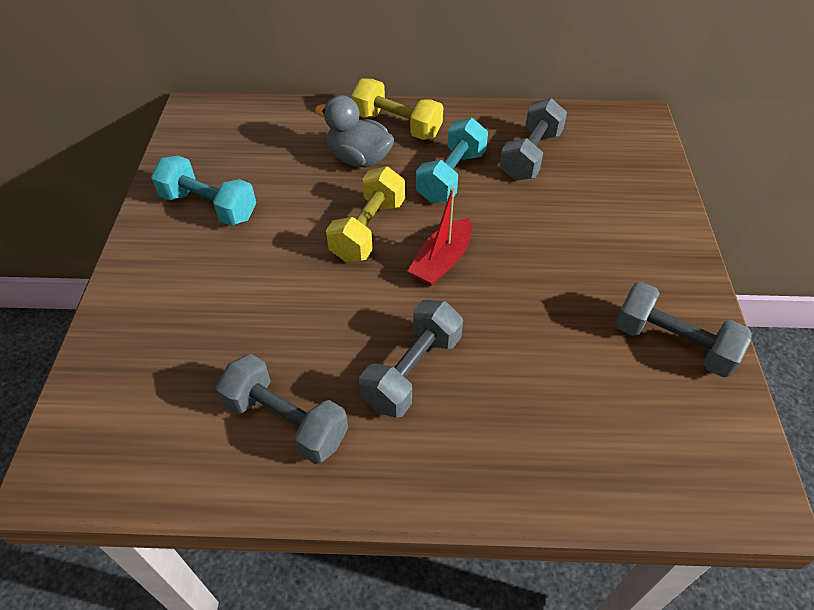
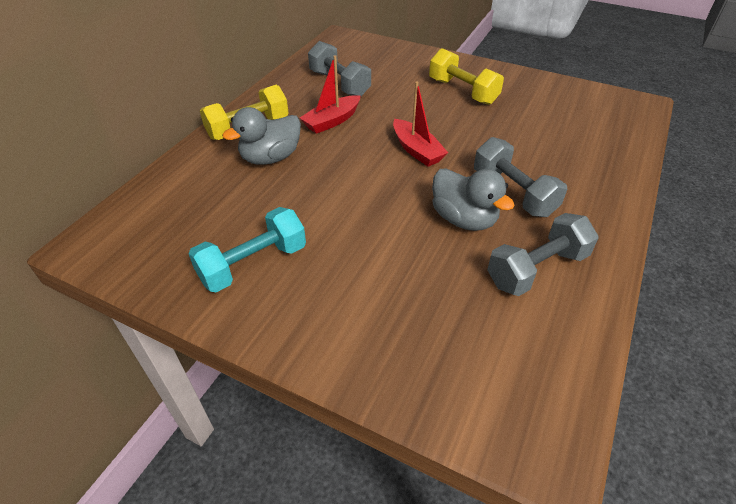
camera: 65 degrees left, 5 degrees down
yellow dumbbell [326,166,405,262] -> yellow dumbbell moved to [429,48,504,105]
turquoise dumbbell [416,118,488,203] -> red boat [300,55,361,134]
grey dumbbell [615,282,752,378] -> none
none -> grey duck [432,168,515,231]

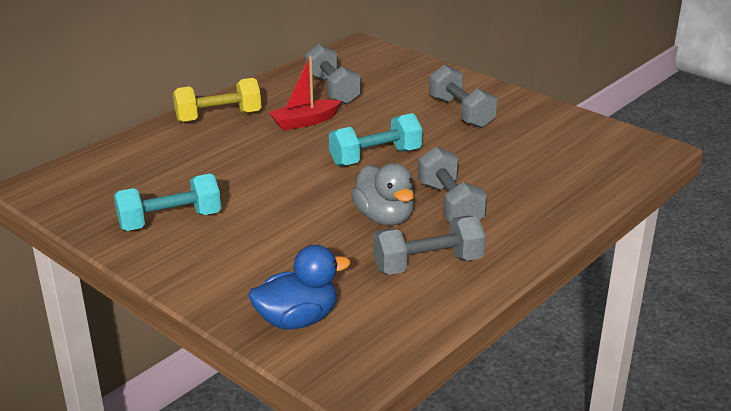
camera: 15 degrees right, 15 degrees down
grey duck [222,107,301,165] -> none
red boat [393,82,448,167] -> turquoise dumbbell [329,113,422,166]
yellow dumbbell [429,48,504,105] -> grey dumbbell [429,65,497,128]
none -> blue duck [249,245,351,329]

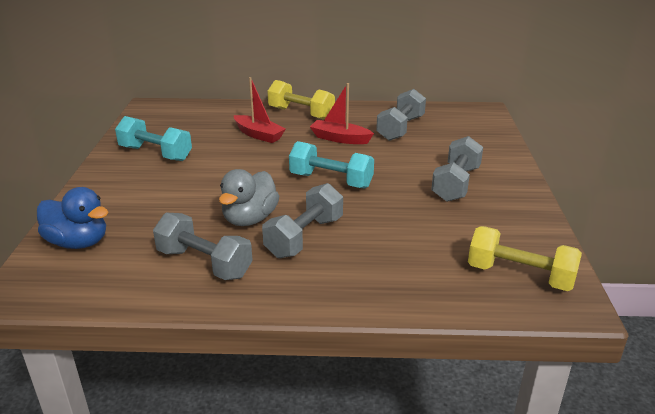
camera: 50 degrees right, 0 degrees up
none -> red boat [234,77,286,143]
none -> yellow dumbbell [468,226,582,291]

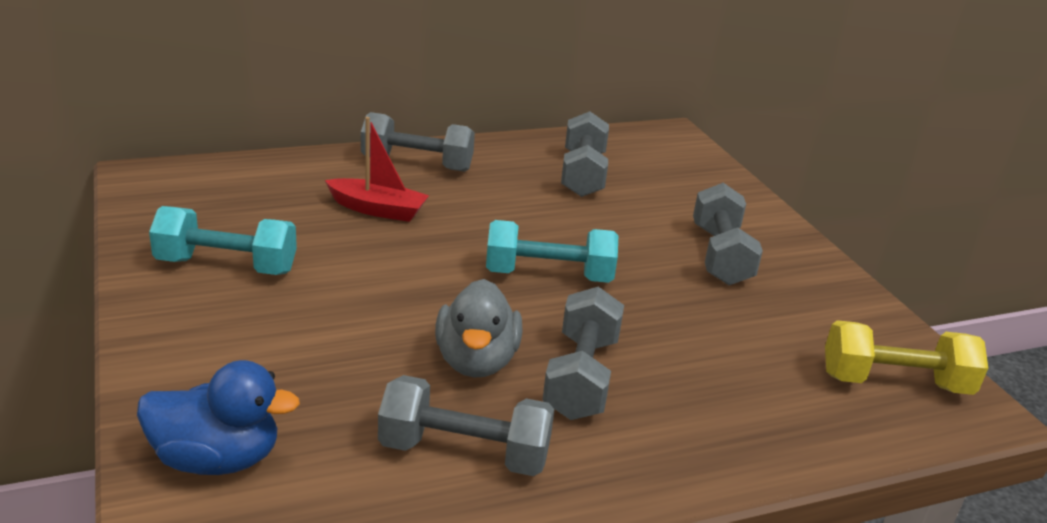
camera: 25 degrees left, 0 degrees up
yellow dumbbell [267,80,335,120] -> grey dumbbell [361,112,475,172]
red boat [310,83,374,144] -> none

